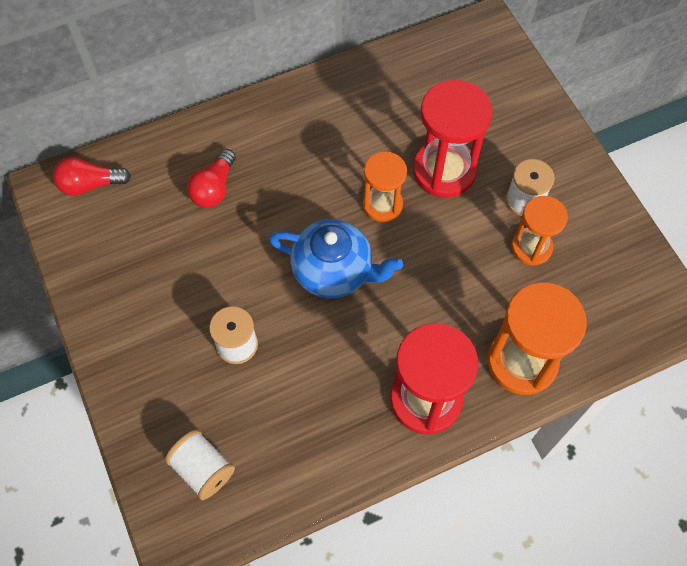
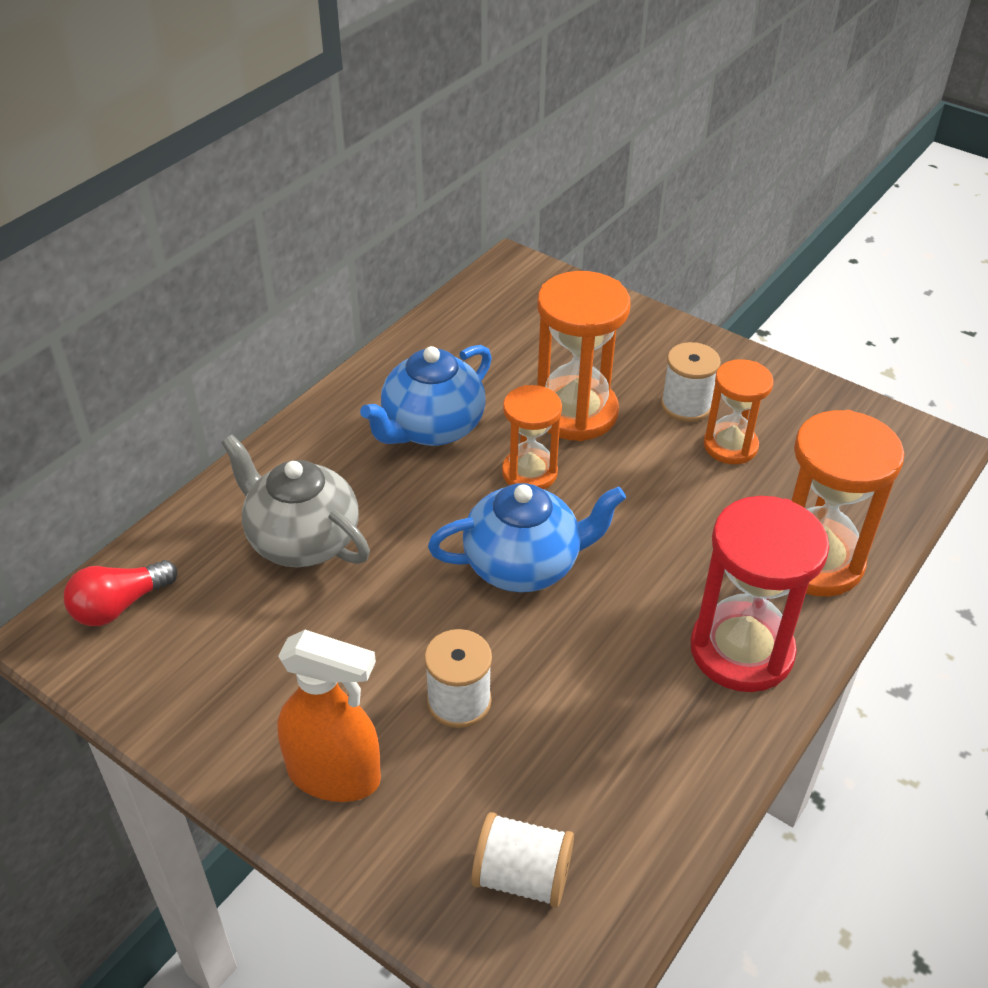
camera: 30 degrees left, 20 degrees down
red light bulb [187,149,236,208] -> grey teapot [221,435,370,567]
red hourglass [413,80,493,198] -> orange hourglass [537,271,631,441]
none -> orange spray bottle [277,630,381,802]
none -> blue teapot [360,345,492,446]

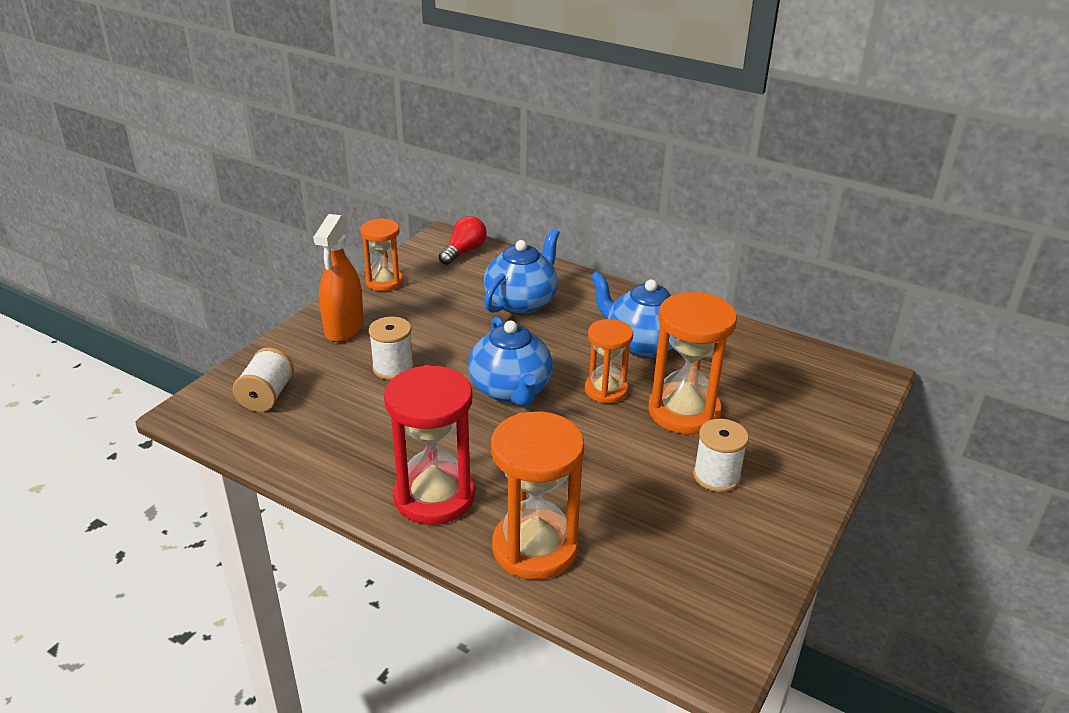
camera: 85 degrees right, 10 degrees down
red light bulb [64,560,177,626] -> red light bulb turned 75 degrees clockwise [439,216,487,265]
grey teapot [221,435,370,567] -> blue teapot [484,228,560,314]
orange hourglass [704,359,774,464] -> orange hourglass moved to [361,218,403,291]

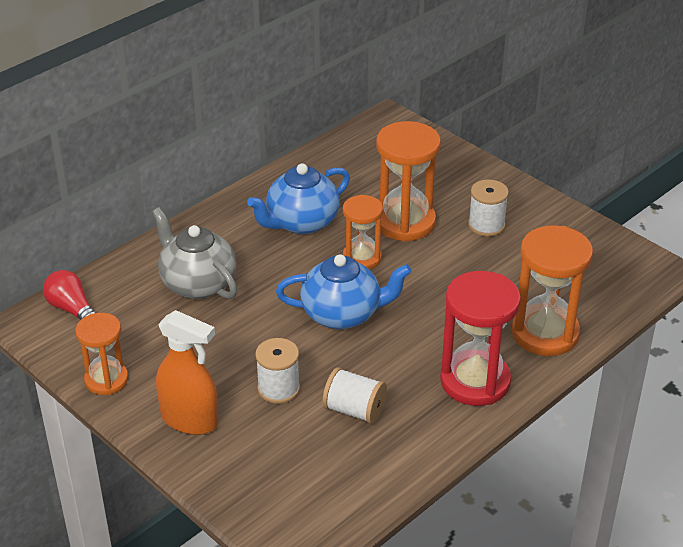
camera: 75 degrees left, 5 degrees up
white spool [233,347,294,412] -> white spool moved to [323,367,387,424]
blue teapot [484,228,560,314] -> grey teapot [152,207,237,299]

